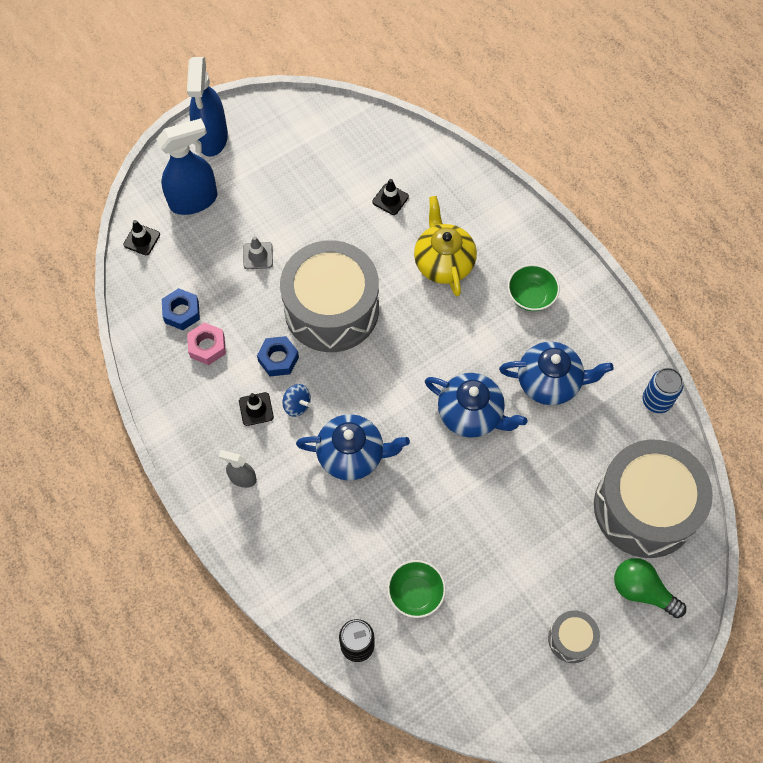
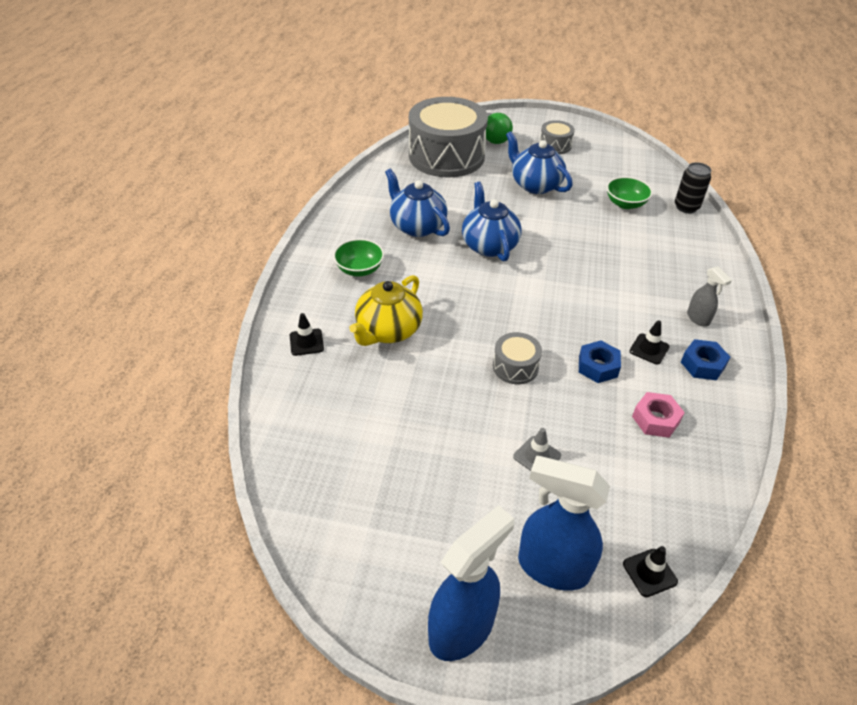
camera: 135 degrees left, 20 degrees down
blue nut [162,288,200,330] -> blue nut moved to [681,339,730,380]
grey drum [280,240,379,352] -> grey drum [493,332,542,384], size x0.44
blue spinning top [282,384,311,417] -> none
blue teapot [296,414,410,481] -> blue teapot moved to [506,131,573,194]
black traffic cone [372,179,409,215] -> black traffic cone moved to [290,313,324,356]
blue can [643,368,683,413] -> none

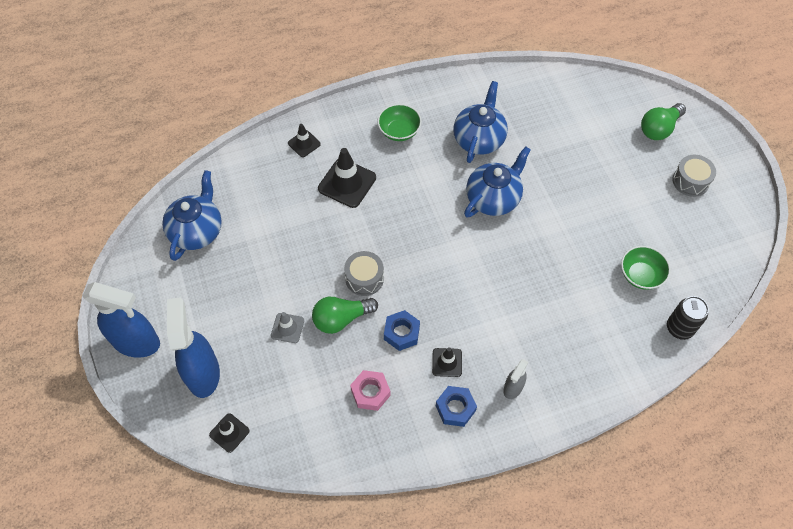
camera: 60 degrees right, 15 degrees up
yellow teapot [349,275,423,346] -> black traffic cone [318,148,376,208]
grey drum [409,97,488,178] -> none
blue teapot [506,131,573,194] -> blue teapot moved to [162,170,222,261]
none -> green light bulb [312,297,378,334]

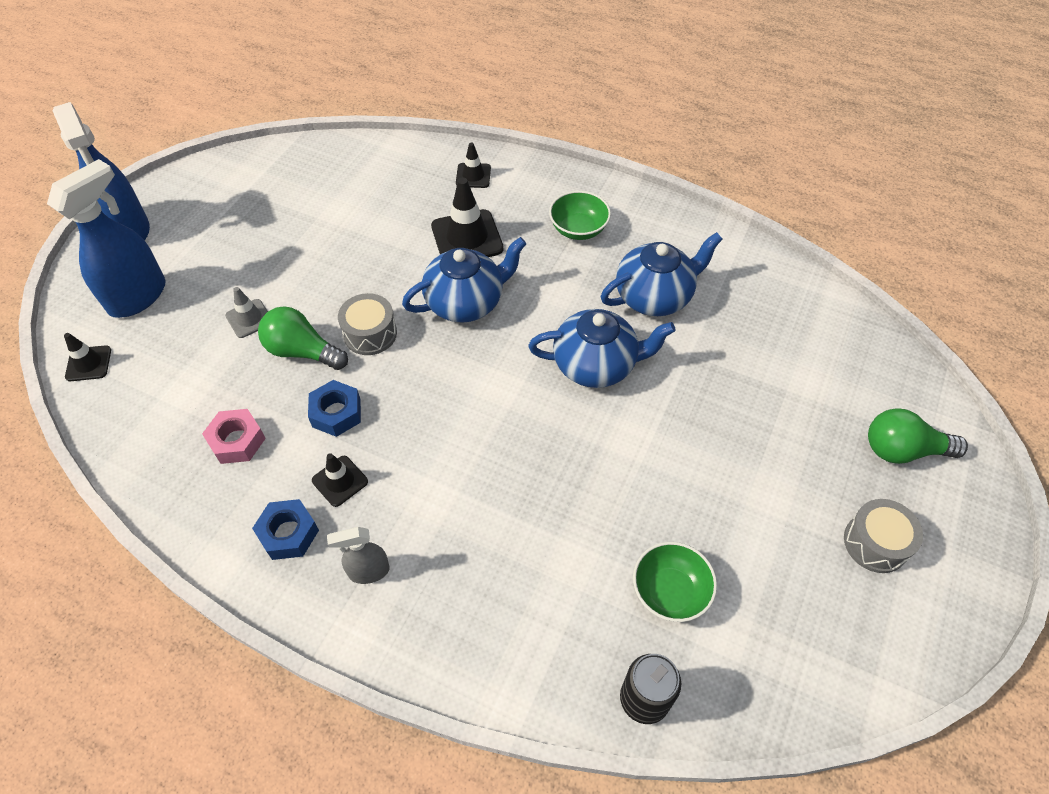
camera: 45 degrees right, 5 degrees down
blue teapot [162,170,222,261] -> blue teapot moved to [402,237,526,323]

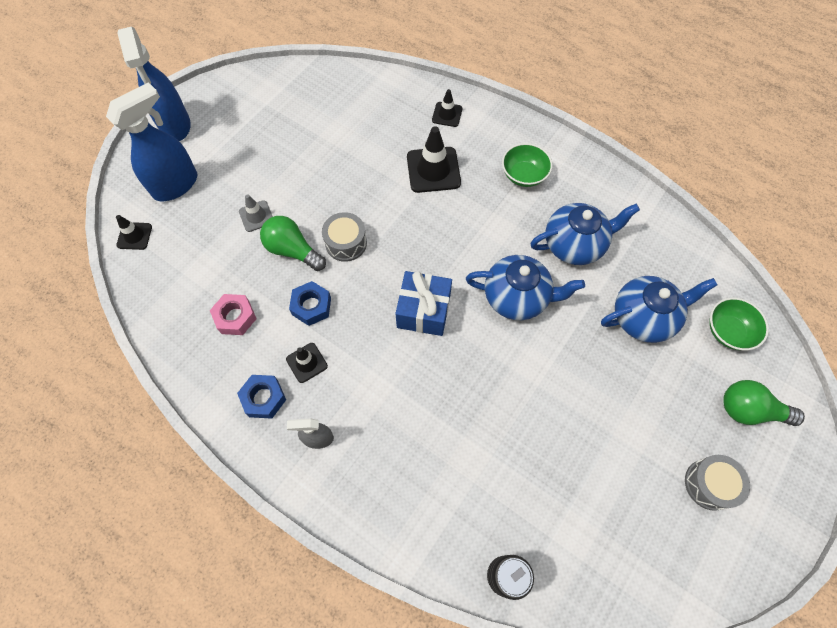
camera: 10 degrees right, 10 degrees up
blue teapot [402,237,526,323] -> blue teapot moved to [601,276,717,343]
green bowl [633,542,717,622] -> green bowl moved to [710,298,769,350]
none -> blue gift [395,271,452,336]

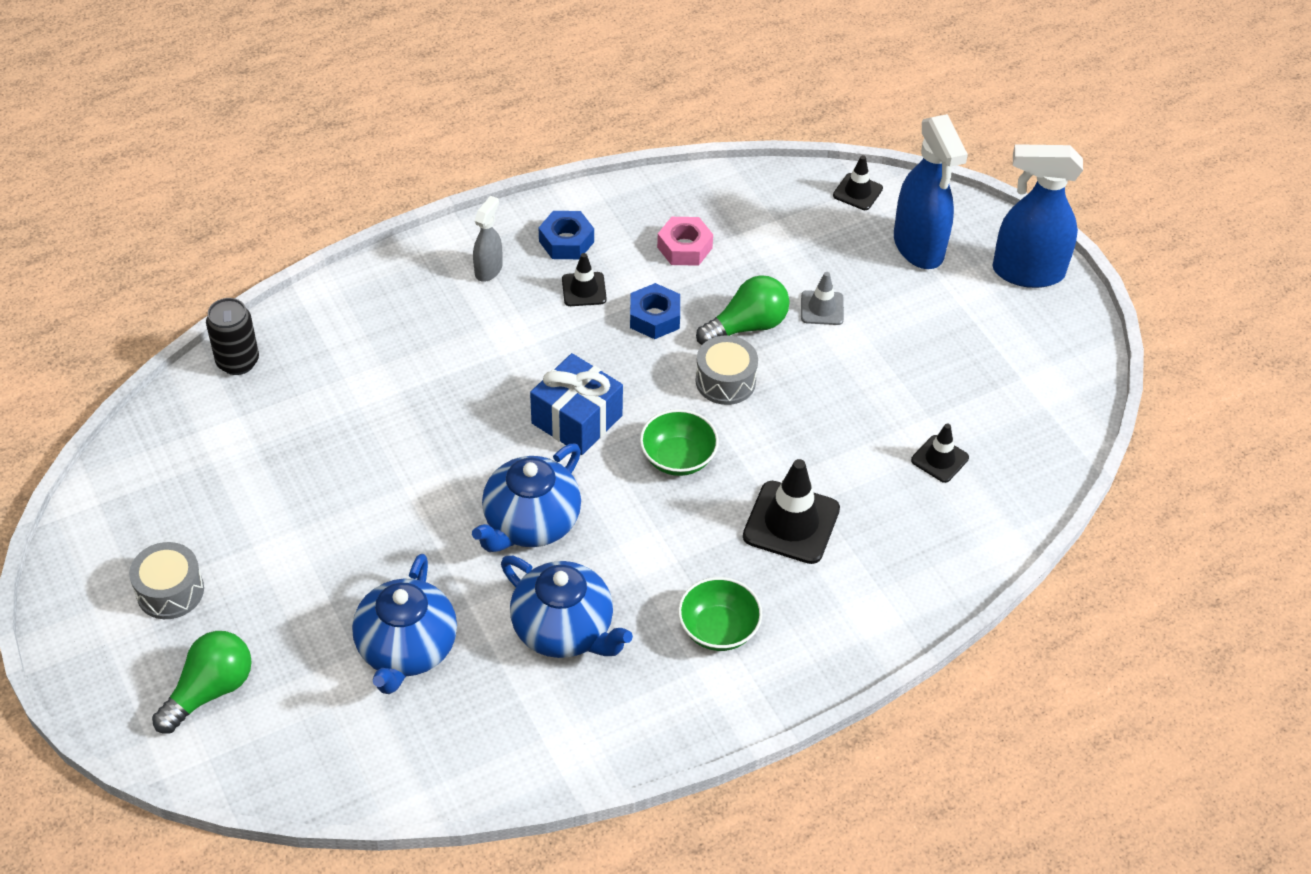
camera: 115 degrees right, 15 degrees down
black traffic cone [432,89,462,127] -> black traffic cone moved to [911,424,969,483]
blue teapot [530,203,640,265] -> blue teapot turned 60 degrees counterclockwise [501,556,633,658]
green bowl [710,298,769,350] -> green bowl moved to [640,409,719,476]

